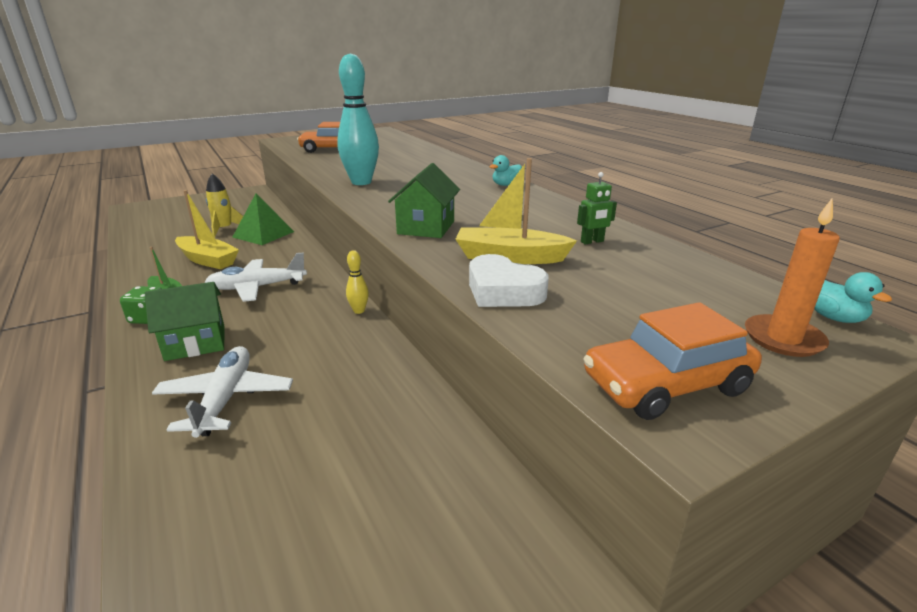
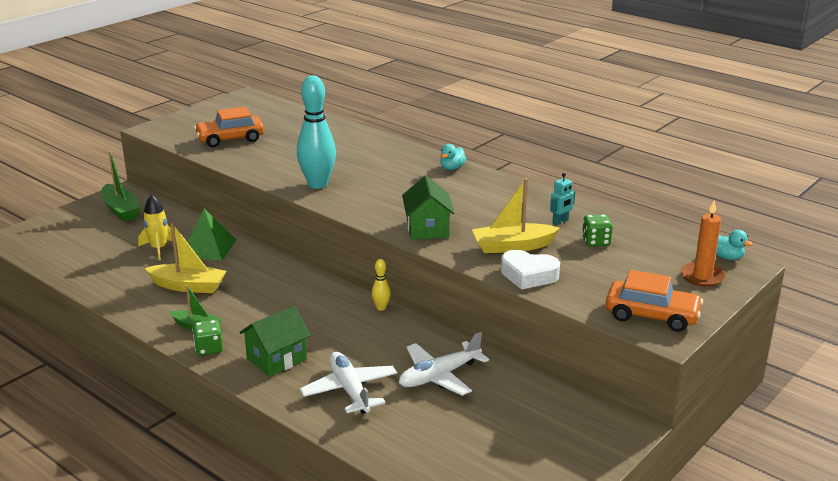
camera: 20 degrees left, 0 degrees up
white plane [205,252,307,302] -> white plane moved to [399,332,489,396]
green robot [577,172,617,244] -> turquoise robot [550,173,575,225]
orange car [583,302,762,420] -> orange car turned 120 degrees counterclockwise [606,270,703,332]
none -> green boat [101,151,141,222]
none -> green dice [582,214,613,246]

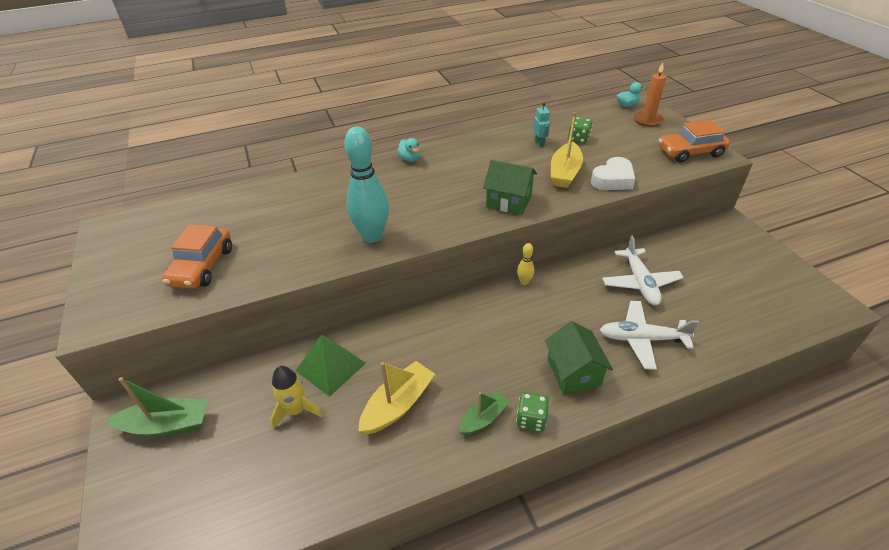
camera: 60 degrees left, 15 degrees up
orange car [606,270,703,332] -> orange car turned 150 degrees counterclockwise [659,120,730,163]

